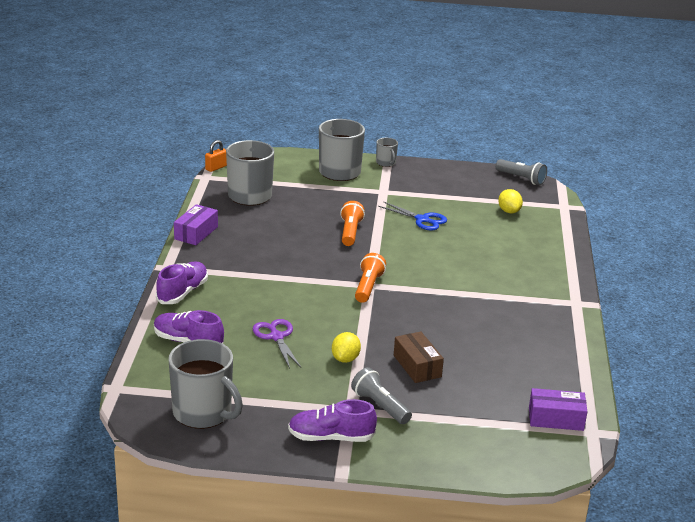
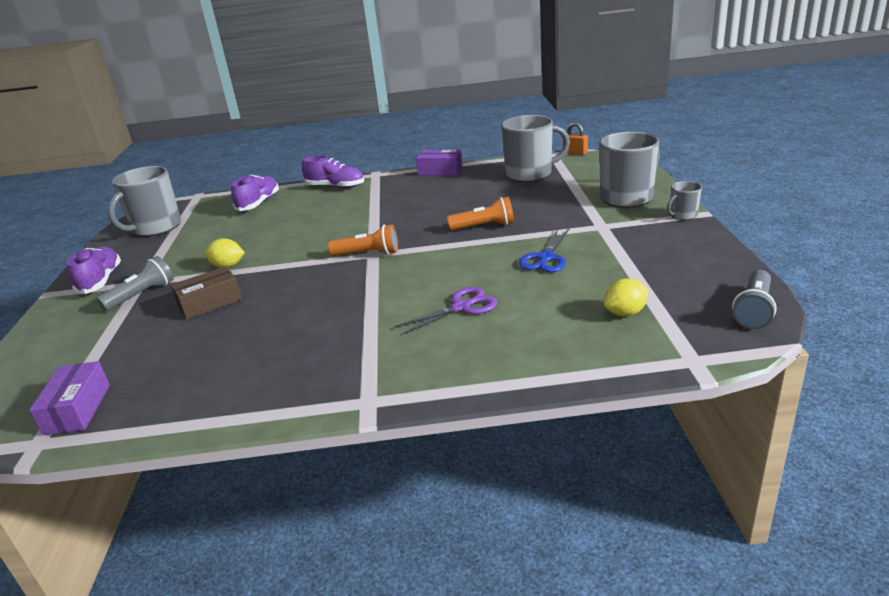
camera: 85 degrees right, 0 degrees up
purple scissors [253,319,301,369] -> purple scissors moved to [394,287,498,335]

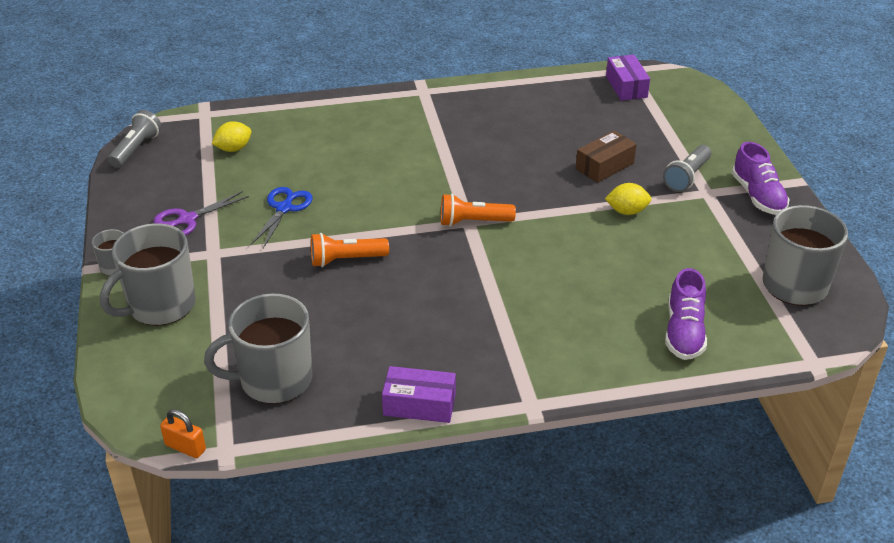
camera: 170 degrees right, 10 degrees up
purple shoe [302,155,364,188] -> none
purple scissors [394,287,498,335] -> purple scissors moved to [154,191,249,236]

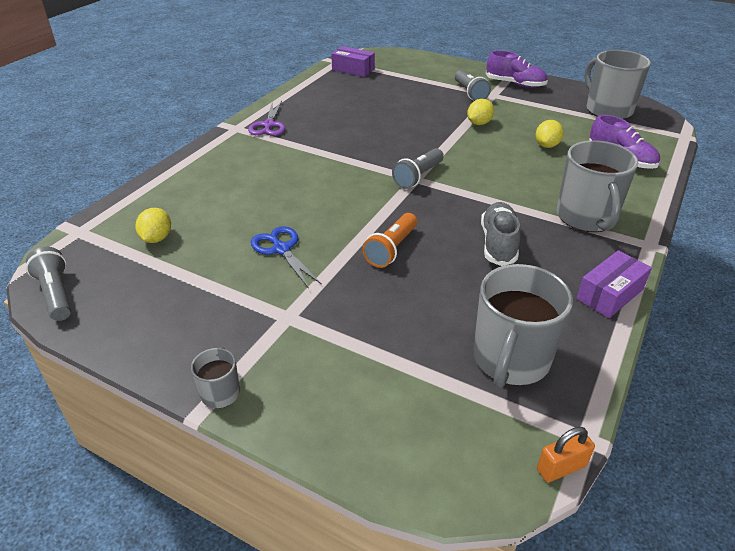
camera: 50 degrees left, 0 degrees up
grey mug [100,223,196,326] -> grey mug moved to [557,140,638,232]
purple scissors [154,191,249,236] -> purple scissors moved to [248,101,285,136]
orange flashlight [441,194,516,227] -> grey flashlight [392,148,444,189]
brown box [576,131,637,183] -> none
none -> grey shoe [481,202,521,266]
none -> yellow lemon [536,120,564,148]

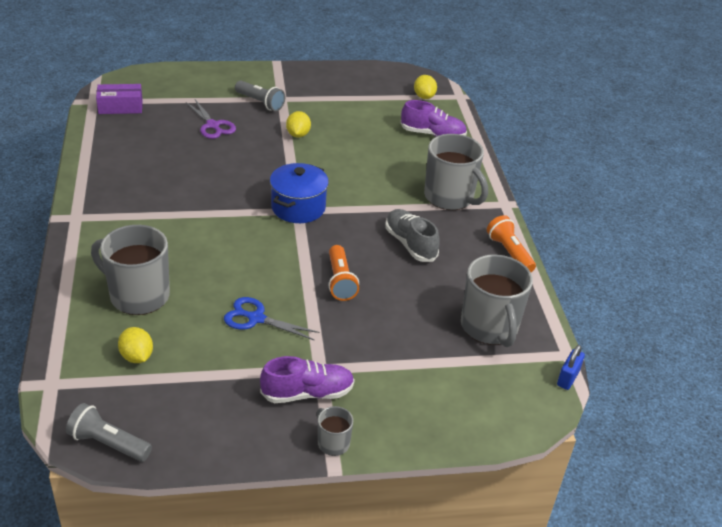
camera: 40 degrees left, 0 degrees up
purple scissors [248,101,285,136] -> purple scissors moved to [186,100,236,139]
grey flashlight [392,148,444,189] -> blue pot [270,163,329,223]
purple shoe [486,50,548,88] -> purple shoe moved to [260,356,355,403]
yellow lemon [536,120,564,148] -> yellow lemon moved to [414,75,437,99]
orange padlock [537,427,595,482] -> blue padlock [557,345,585,390]
purple box [576,250,652,318] -> orange flashlight [487,215,536,272]
grey mug [584,50,651,119] -> grey mug moved to [91,225,170,315]

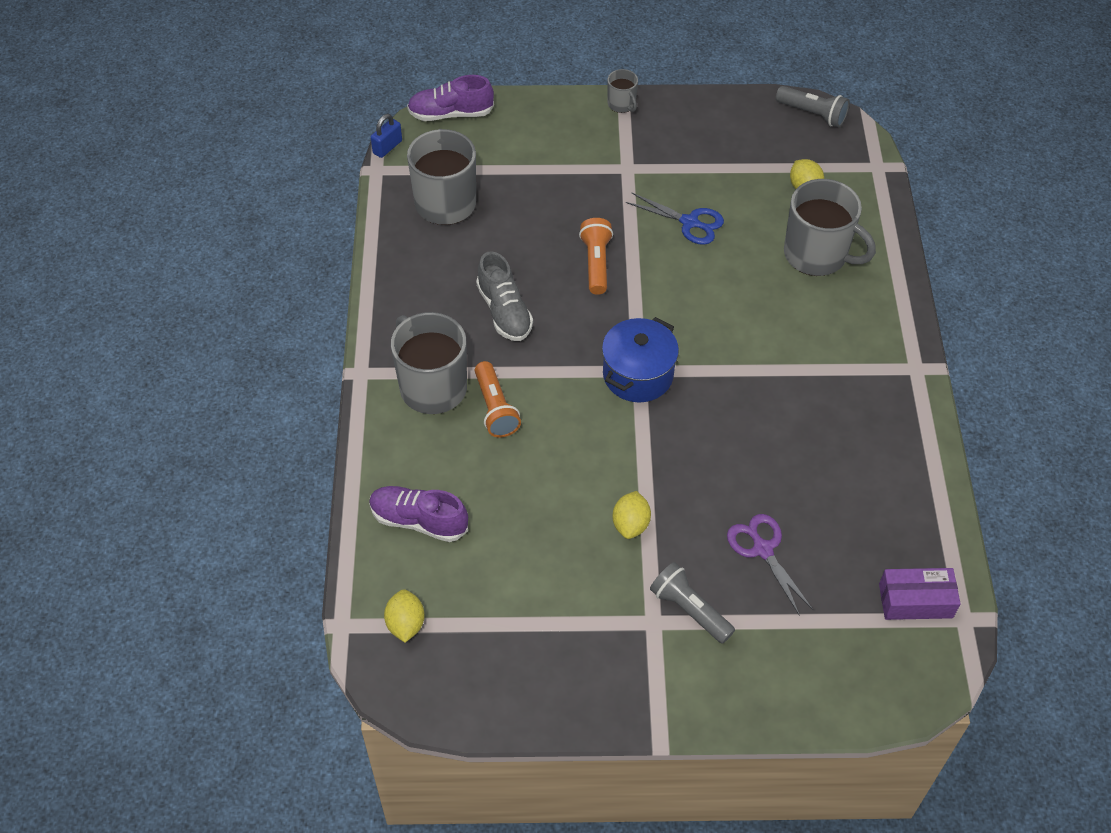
camera: 170 degrees left, 15 degrees up
purple shoe [260,356,355,403] -> purple shoe moved to [407,75,494,121]
orange flashlight [487,215,536,272] -> orange flashlight moved to [475,361,521,438]

